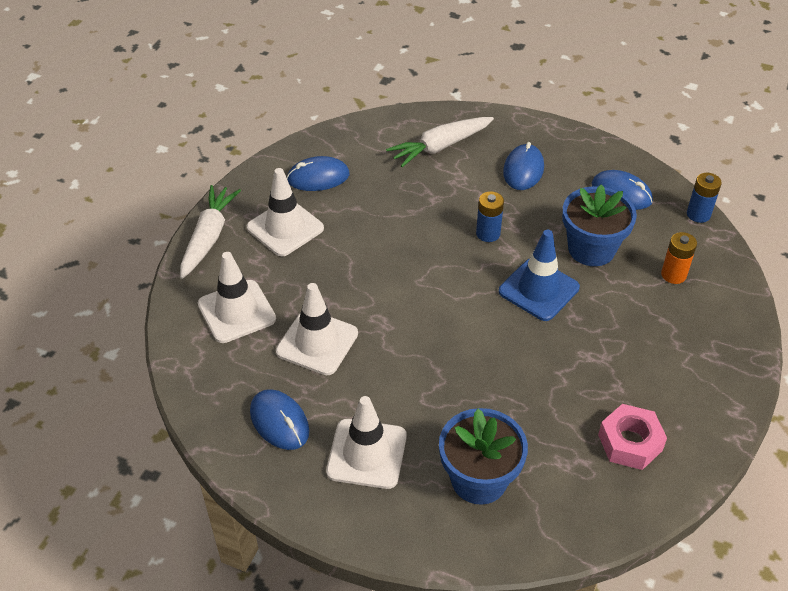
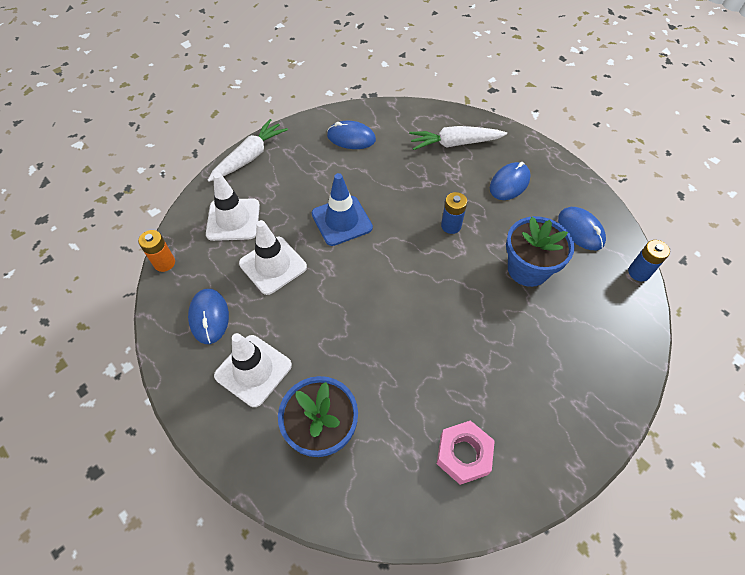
camera: 25 degrees right, 10 degrees up
white traffic cone [247,168,324,256] -> none
blue traffic cone [499,230,580,321] -> blue traffic cone moved to [312,173,373,246]
orange battery [661,232,697,284] -> orange battery moved to [138,230,175,272]

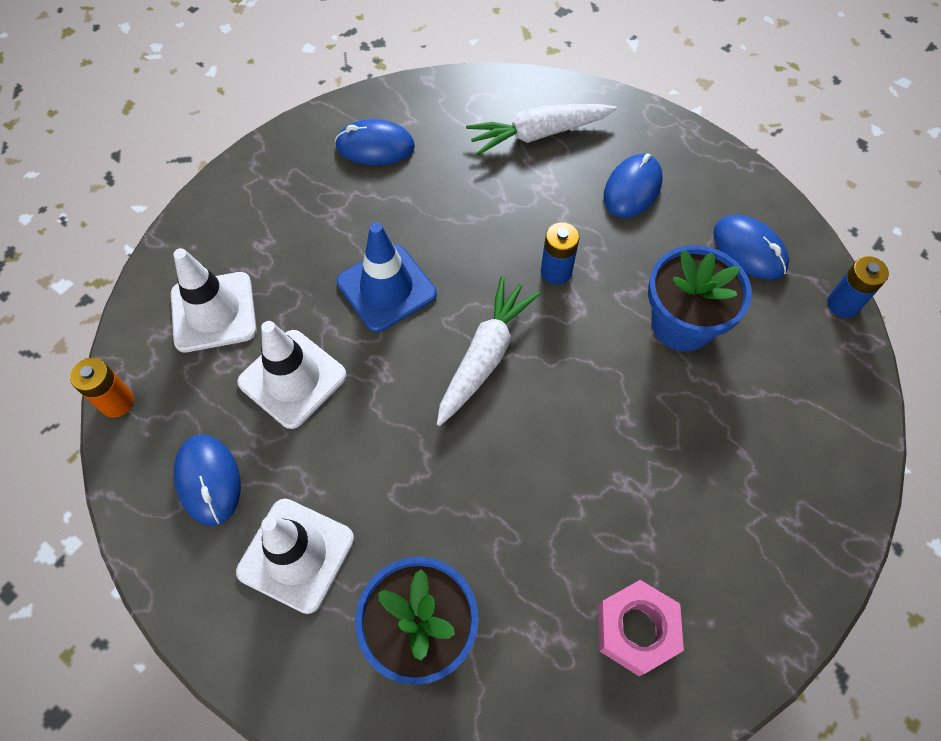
camera: 10 degrees left, 5 degrees up
white carrot [208,119,288,182] -> white carrot moved to [437,276,540,426]

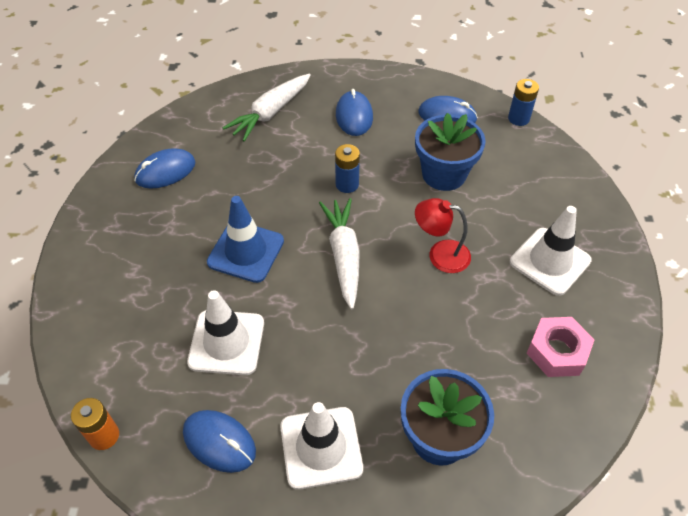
camera: 35 degrees left, 10 degrees down
white traffic cone [171,248,257,352] -> white traffic cone moved to [510,206,592,296]
none -> red lamp [415,198,471,273]

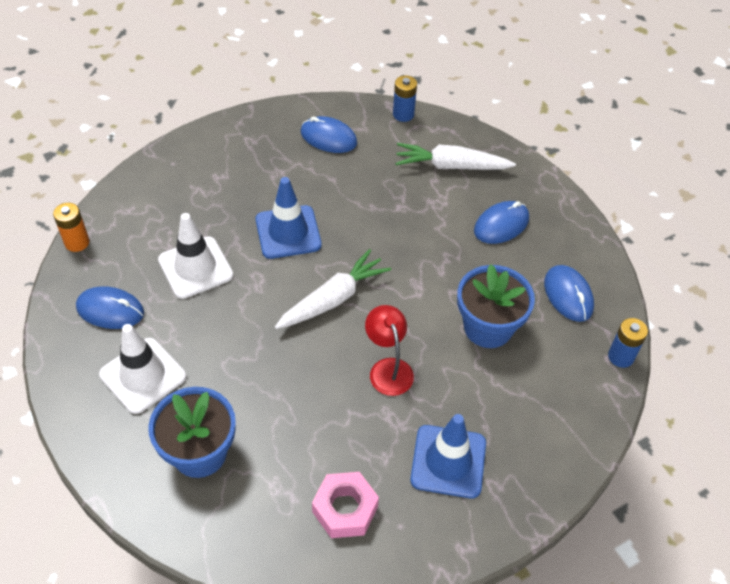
camera: 55 degrees right, 0 degrees up
blue mouse [183,410,256,473] -> blue mouse turned 75 degrees counterclockwise [76,286,144,329]
blue battery [335,144,360,193] -> blue battery moved to [393,75,417,122]
white traffic cone [510,206,592,296] -> blue traffic cone [410,414,486,499]

